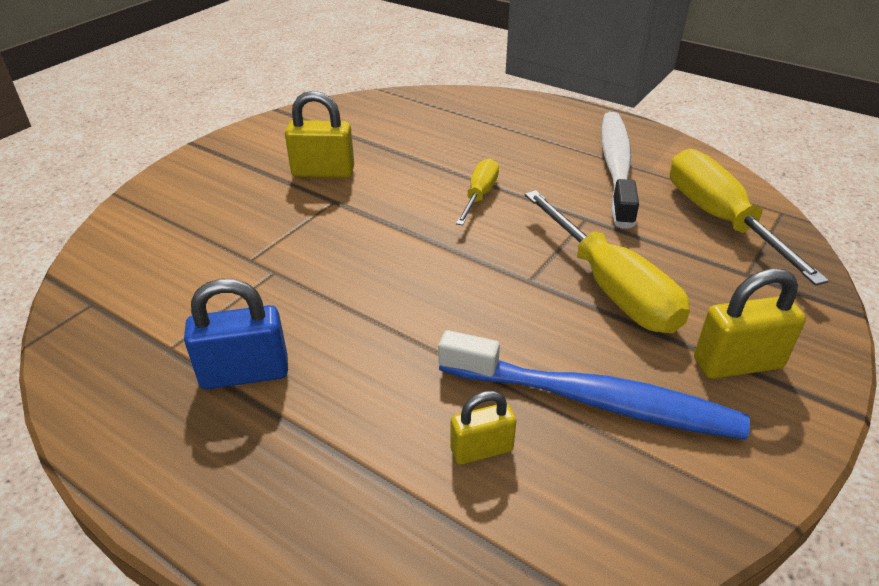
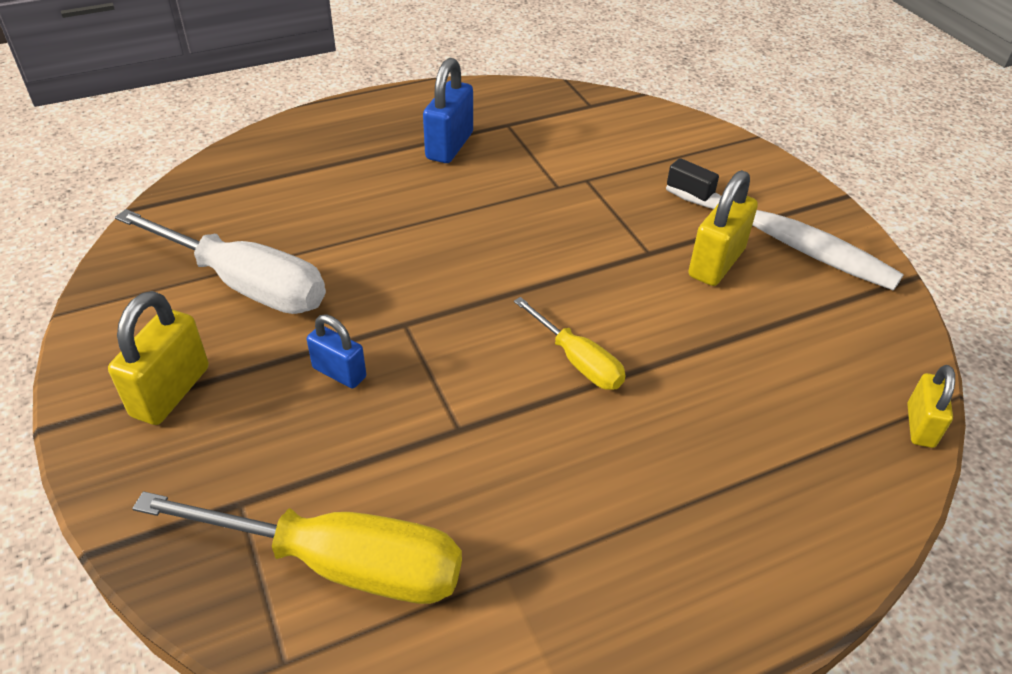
camera: 120 degrees right, 5 degrees up
blue toothbrush [438,330,750,440] -> white screwdriver [115,209,326,314]
yellow padlock [450,390,516,465] -> yellow padlock moved to [907,365,955,448]
yellow screwdriver [525,190,690,333] -> blue padlock [307,315,366,388]
white toothbrush [601,112,639,229] -> white toothbrush moved to [666,158,904,290]

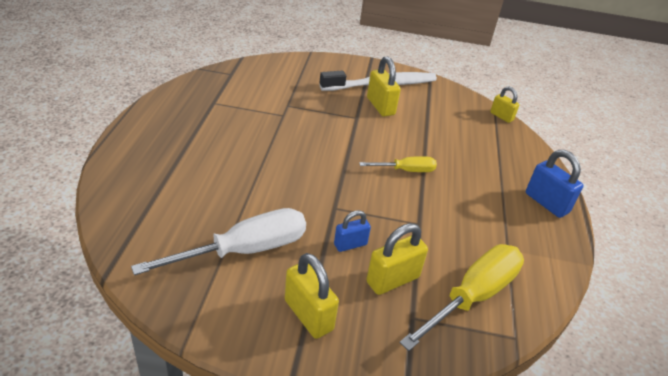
camera: 60 degrees left, 5 degrees down
blue padlock [423,58,473,163] -> blue padlock moved to [526,150,583,218]
none -> yellow padlock [366,223,428,295]

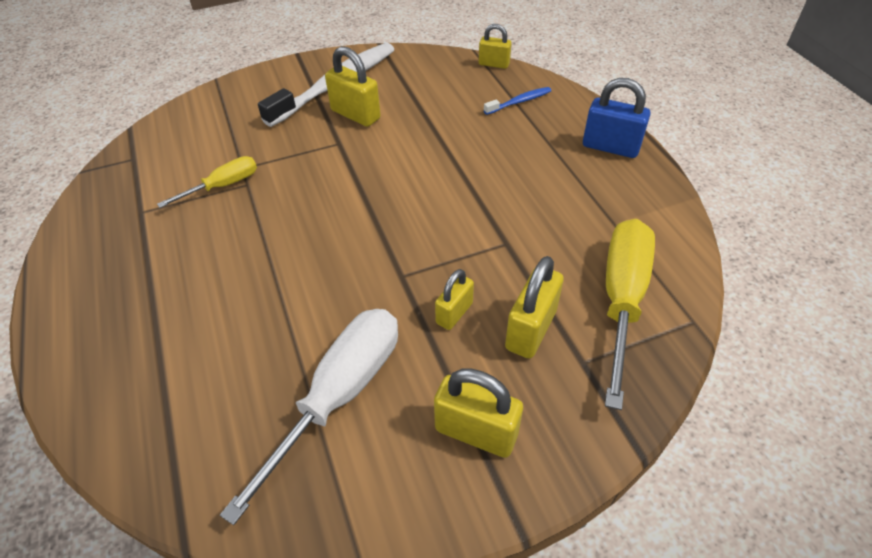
camera: 25 degrees left, 10 degrees up
blue padlock [334,210,371,252] -> yellow padlock [435,269,474,330]
yellow screwdriver [359,156,437,172] -> yellow screwdriver moved to [157,156,257,208]
none -> blue toothbrush [484,87,551,115]

